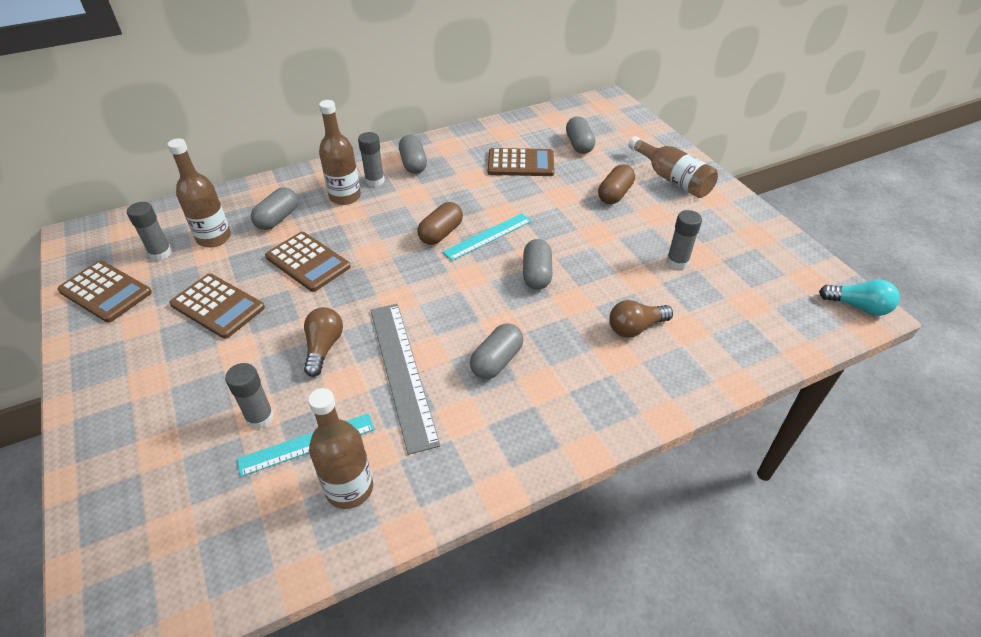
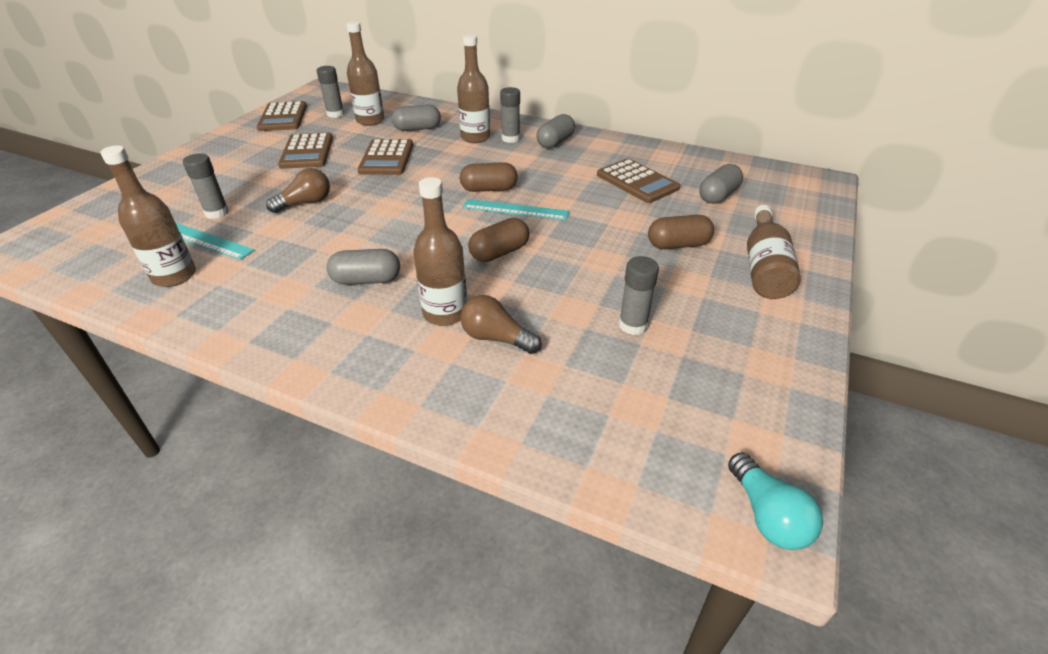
camera: 50 degrees right, 5 degrees down
grey ruler [370,304,440,455] -> none
grey capsule [523,239,552,290] -> brown capsule [468,218,530,262]
none -> brown bottle [413,177,467,326]

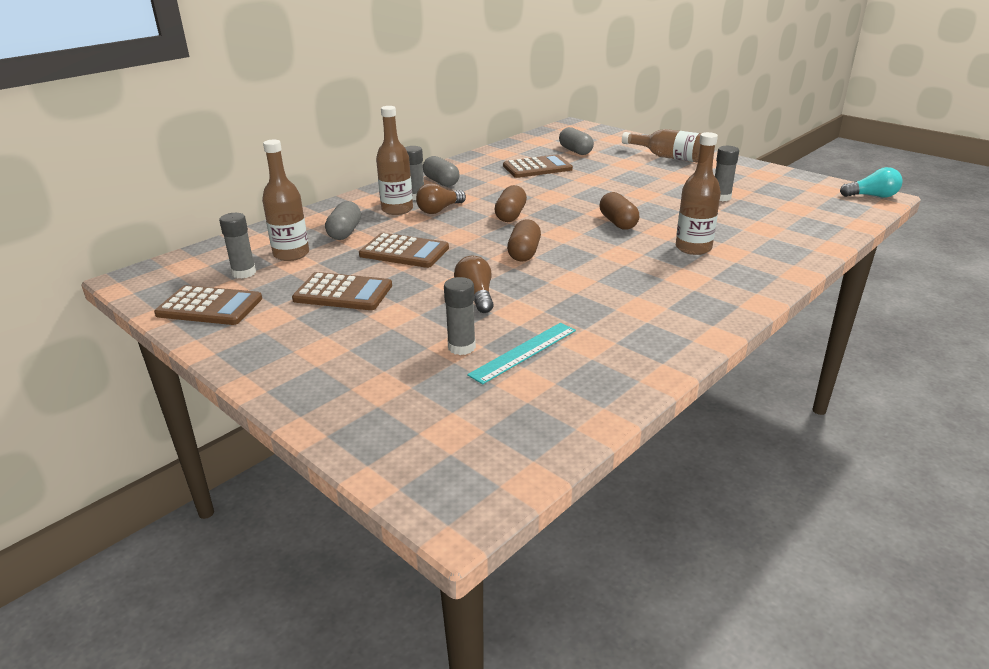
camera: 70 degrees left, 10 degrees down
brown bottle [100,145,196,287] -> none
grey capsule [326,249,400,285] -> none
brown light bulb [460,295,542,354] -> brown light bulb moved to [416,183,466,214]
turquoise ruler [462,199,569,220] -> none
brown capsule [648,215,714,249] -> brown capsule moved to [507,219,541,262]

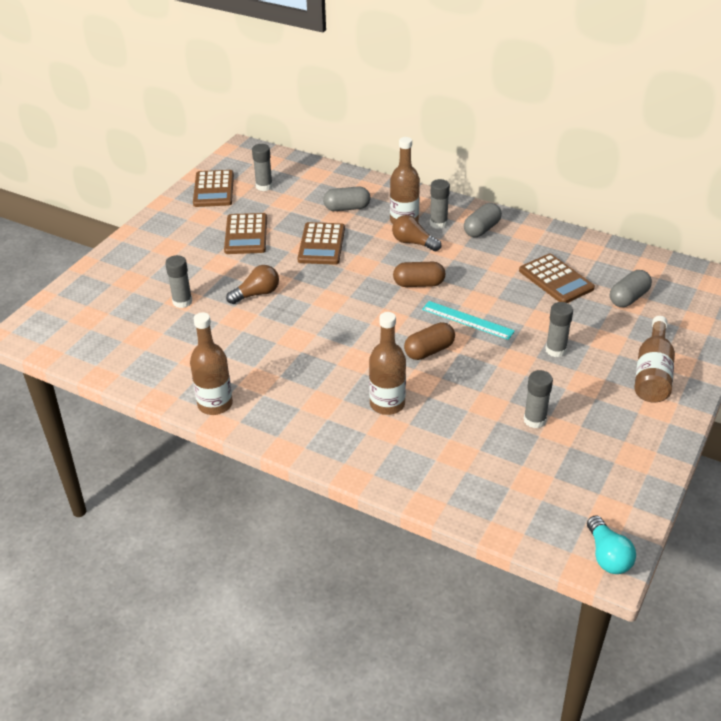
camera: 75 degrees right, 10 degrees up
brown bottle [262,140,309,261] -> brown bottle moved to [190,312,233,415]
turquoise ruler [467,323,576,384] -> turquoise ruler moved to [422,301,515,340]
brown capsule [507,219,541,262] -> none
none -> grey glue stick [545,302,573,357]

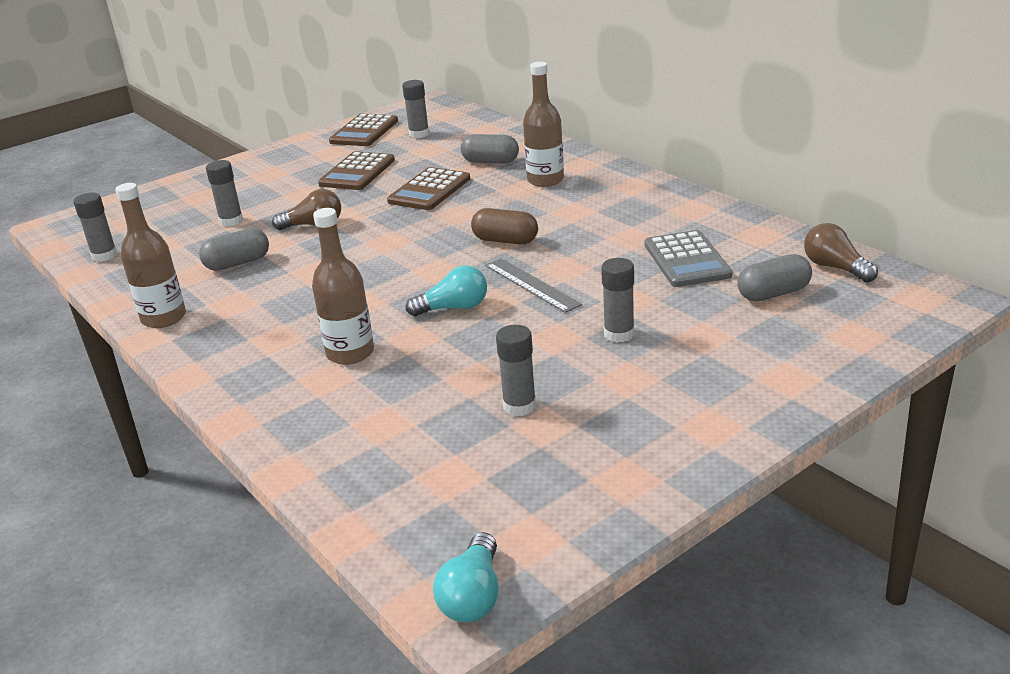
camera: 25 degrees right, 10 degrees down
brown light bulb [392,215,442,251] -> brown light bulb moved to [804,223,878,283]
brown capsule [404,322,455,360] -> turquoise light bulb [406,265,487,316]
turquoise ruler [422,301,515,340] -> grey ruler [485,258,582,313]
grey glue stick [430,179,450,229] -> grey glue stick moved to [73,193,117,262]
grey capsule [464,203,502,237] -> grey capsule moved to [199,228,269,271]
brown calculator [519,254,595,303] -> grey calculator [645,230,732,287]
brown bottle [634,316,675,402] -> none

